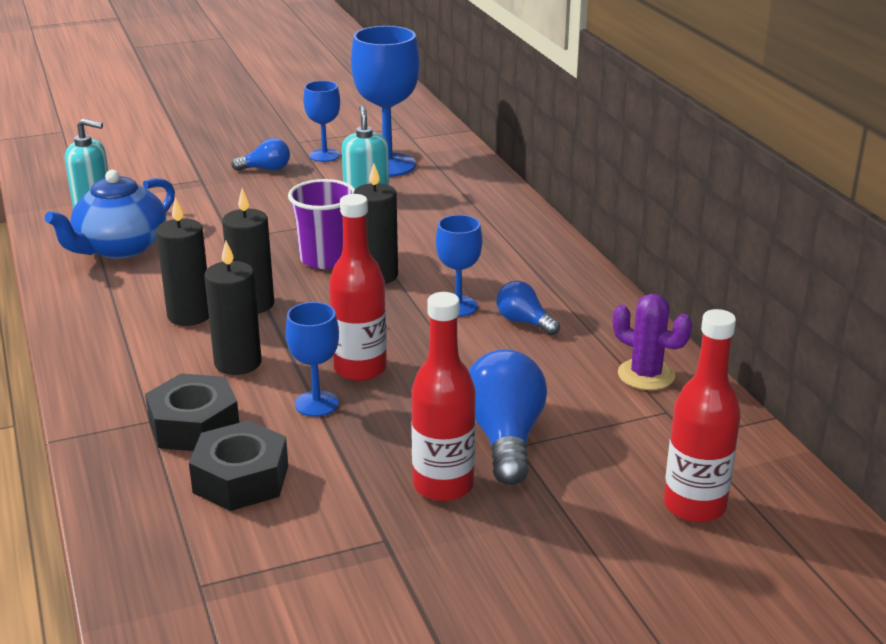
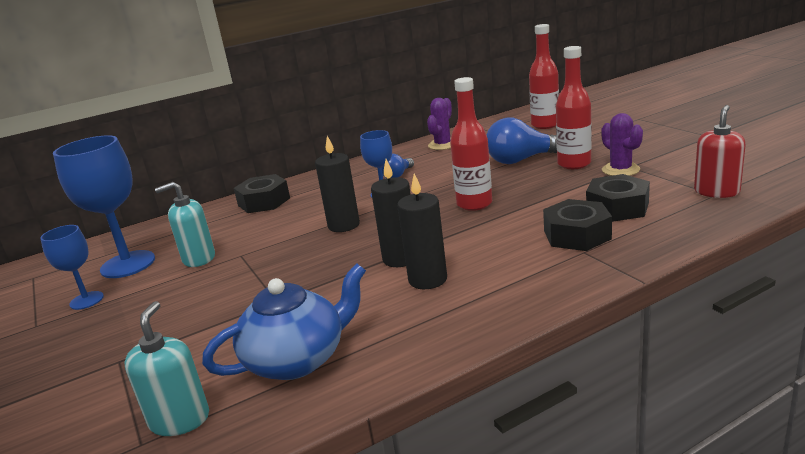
camera: 95 degrees left, 5 degrees down
blue teapot [45,170,175,259] -> blue teapot turned 60 degrees counterclockwise [202,264,366,380]
black candle [204,241,261,375] -> none
blue light bulb [231,138,290,171] -> none
blue goblet [285,302,339,417] -> none
purple cup [288,179,355,269] -> none
none -> black nut [234,174,290,213]
none -> purple cactus [601,113,643,176]
none -> red soap dispenser [694,105,746,198]

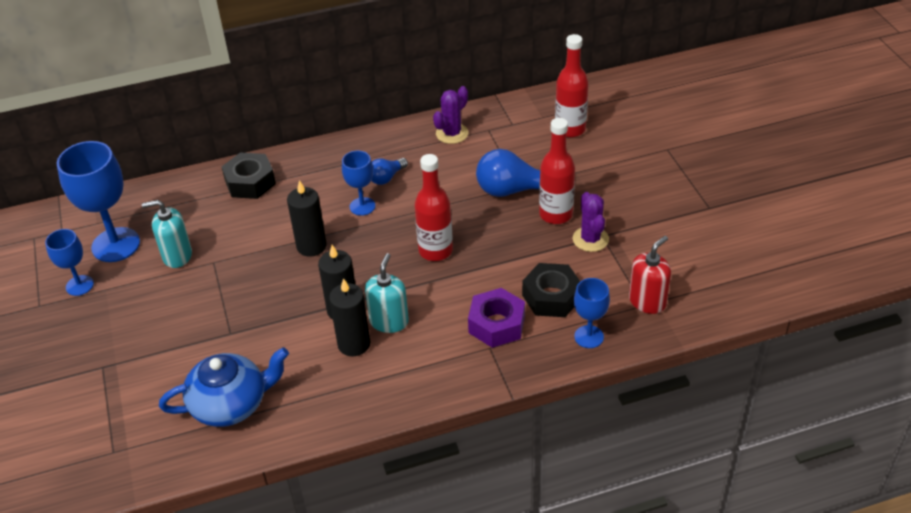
camera: 10 degrees right, 20 degrees up
turquoise soap dispenser [125,301,209,436] -> turquoise soap dispenser moved to [365,253,409,333]
black nut [543,199,612,251] -> purple nut [468,288,525,348]
none -> blue goblet [574,278,610,348]

